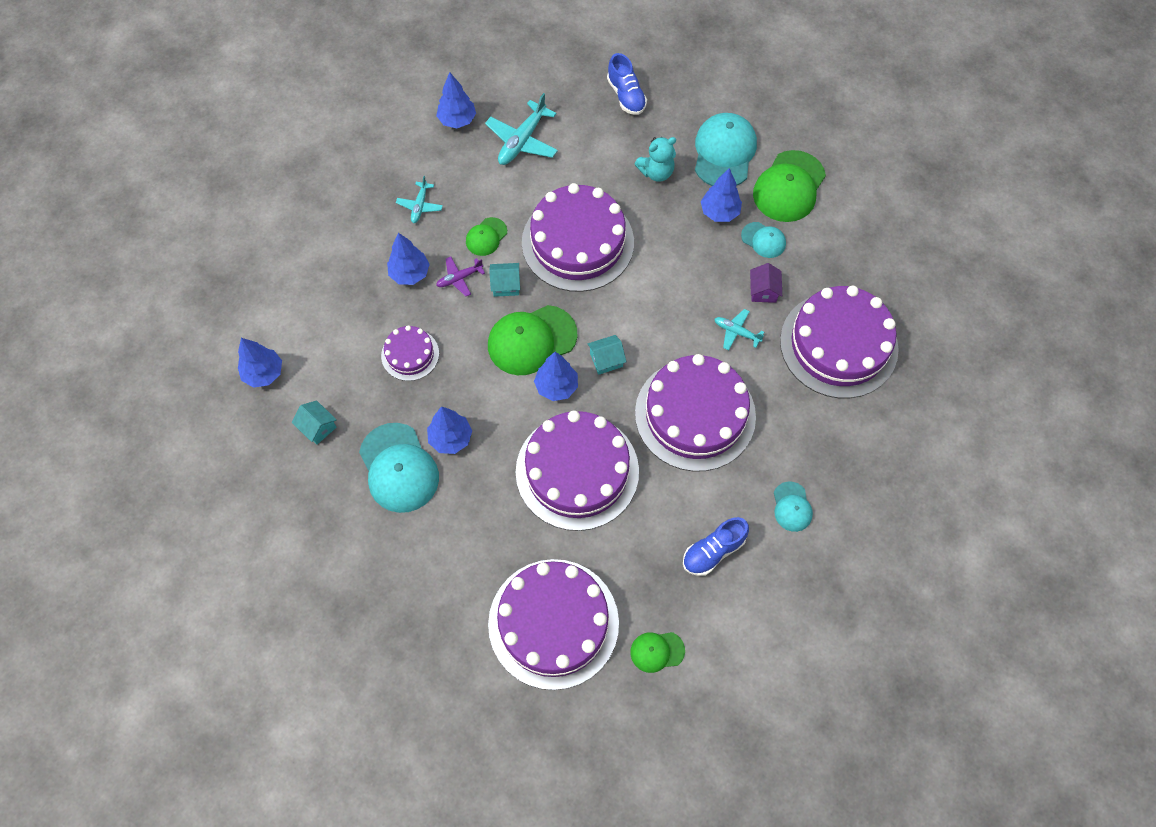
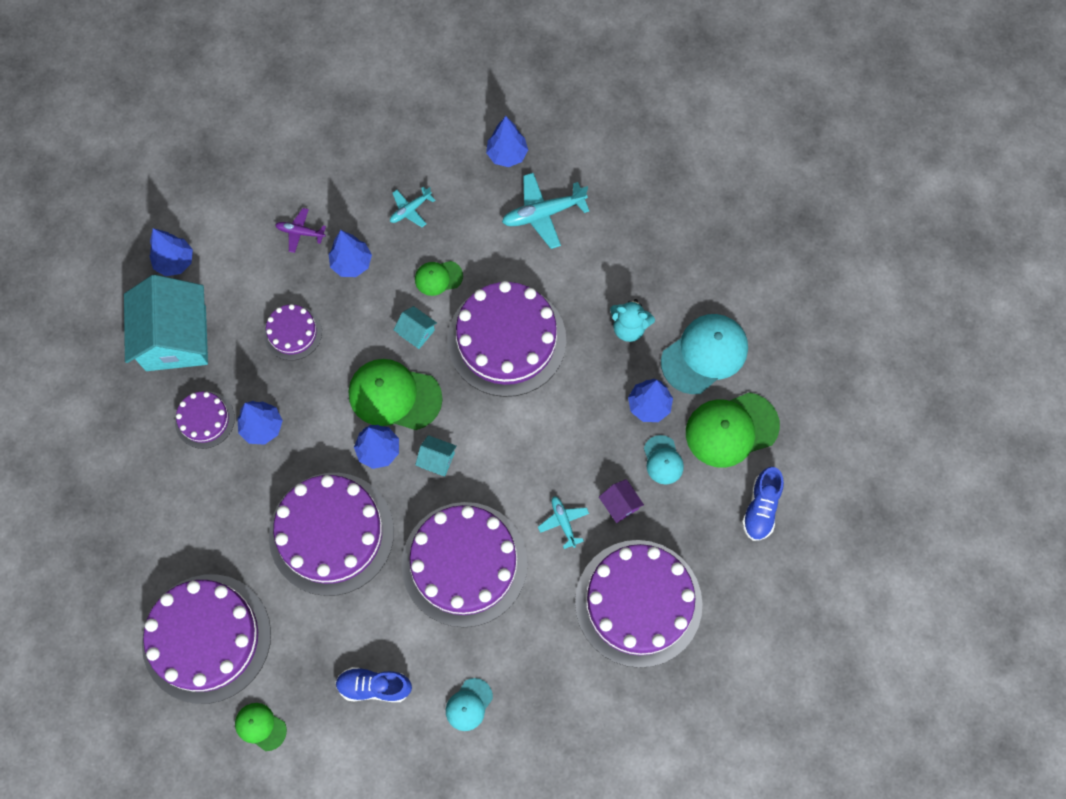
camera: 40 degrees right, 5 degrees up
turquoise house [292,400,337,445] -> turquoise house [124,275,208,371], size x2.42
turquoise cap [359,423,439,513] -> purple cake [175,391,235,449]
purple plane [436,257,485,297] -> purple plane moved to [276,208,326,253]
blue shoe [607,53,647,115] -> blue shoe moved to [742,467,784,541]
purple house [750,263,782,303] -> purple house turned 75 degrees counterclockwise [599,479,644,523]

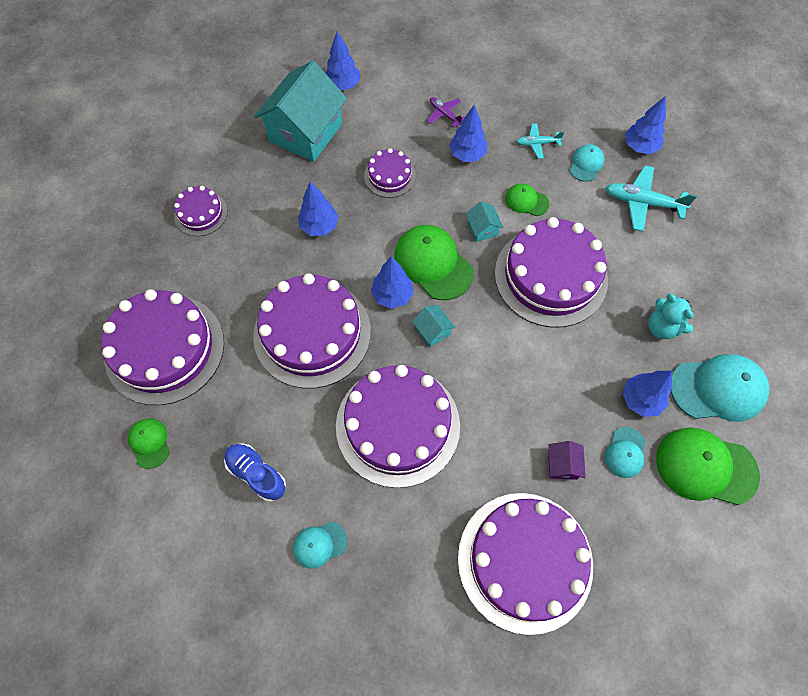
camera: 35 degrees right, 5 degrees down
purple cake [175,391,235,449] -> purple cake moved to [174,186,228,236]
turquoise plane [538,496,589,549] -> none
blue shoe [742,467,784,541] -> none
none -> turquoise cap [570,144,604,182]

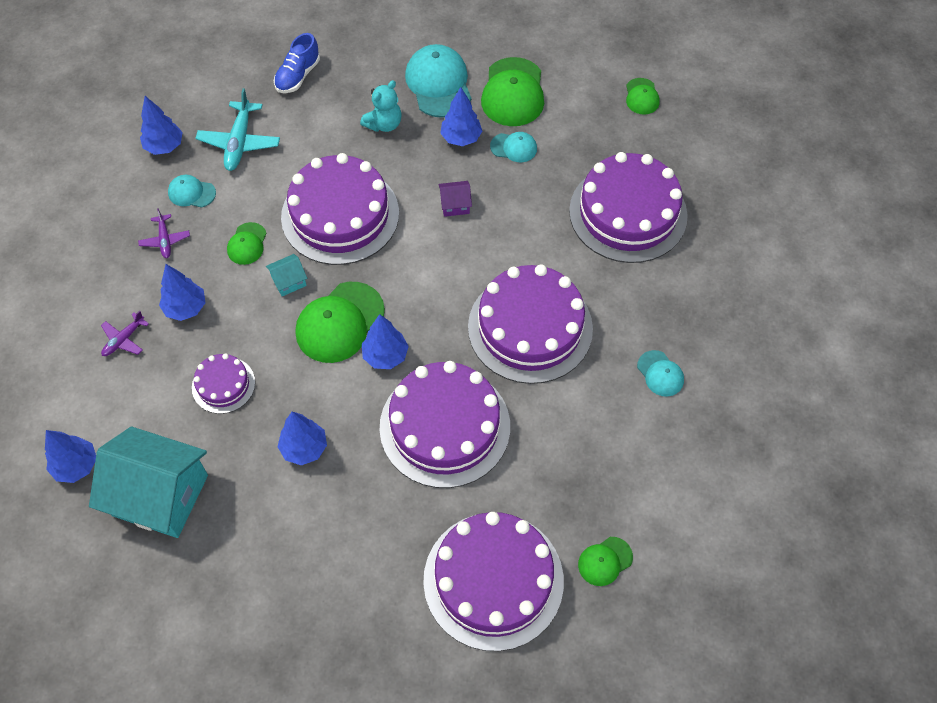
camera: 100 degrees left, 5 degrees down
purple cake [174,186,228,236] -> none
blue shoe [224,443,286,501] -> blue shoe moved to [274,33,320,93]
turquoise house [412,305,455,347] -> none
turquoise plane [516,123,564,159] -> purple plane [138,208,190,258]
purple house [548,441,586,480] -> purple house moved to [438,181,472,217]
none -> green cap [626,78,660,115]

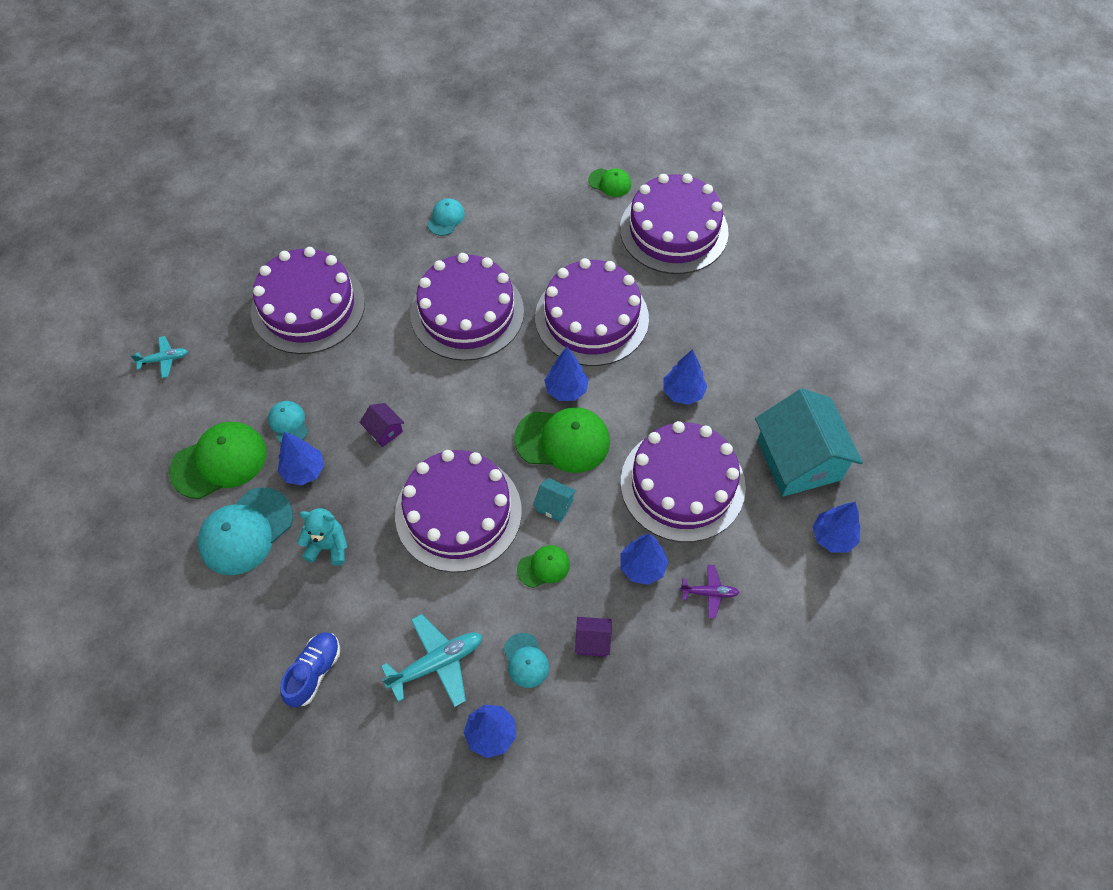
camera: 125 degrees left, 0 degrees up
purple plane [138,208,190,258] -> purple house [575,617,612,656]
purple cake [192,354,255,414] -> purple cake [621,421,746,542], size x2.04
blue shoe [274,33,320,93] -> blue shoe turned 60 degrees counterclockwise [280,632,340,707]
green cap [626,78,660,115] -> turquoise plane [130,336,188,378]

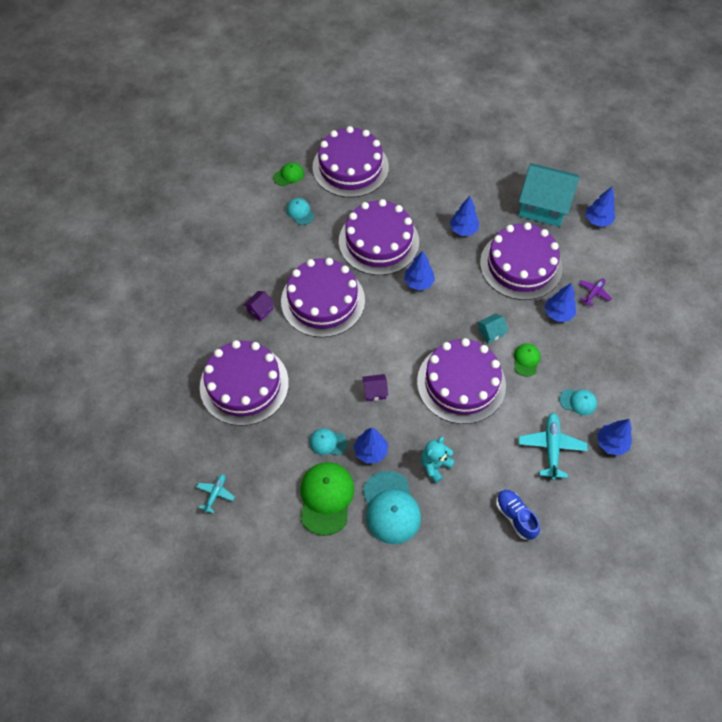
camera: 55 degrees left, 0 degrees up
turquoise cap [427,198,465,236] -> turquoise cap moved to [286,198,314,225]
green cap [514,407,610,473] -> none
purple house [575,617,612,656] -> purple house moved to [244,291,275,321]

